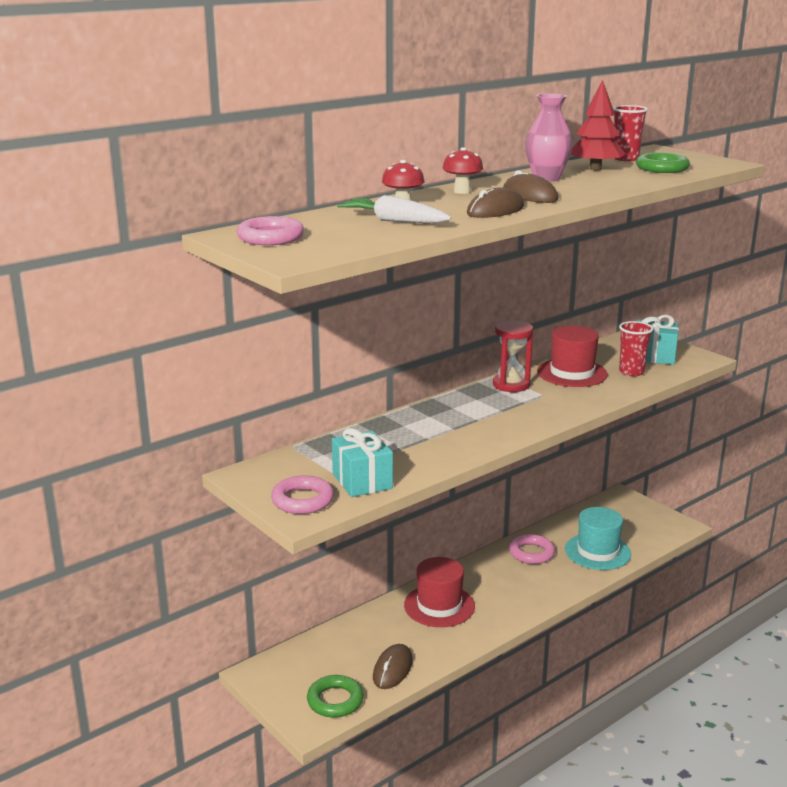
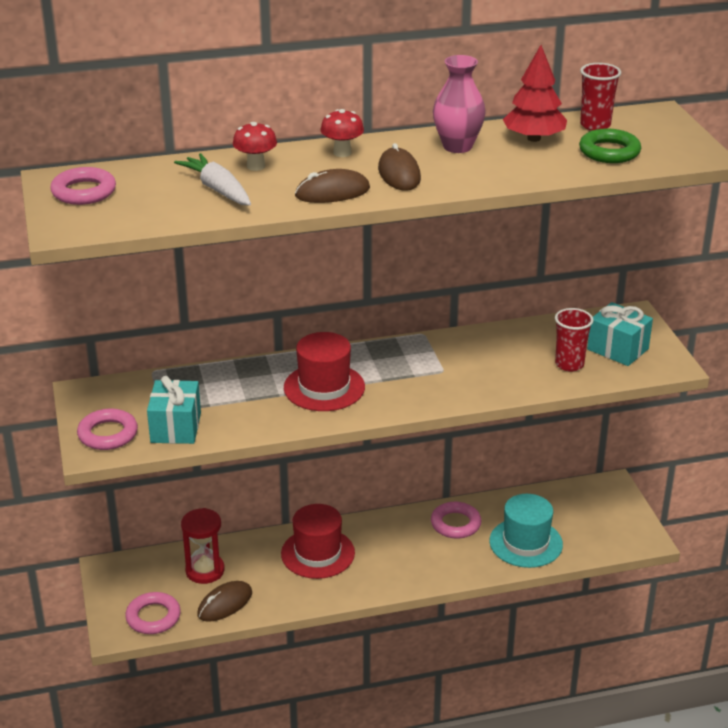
camera: 25 degrees right, 10 degrees up
green ring [307,675,364,718] -> pink ring [125,592,181,634]
red hourglass [493,320,533,392] -> red hourglass moved to [181,508,225,584]
red hat [537,326,608,387] -> red hat moved to [284,332,365,411]

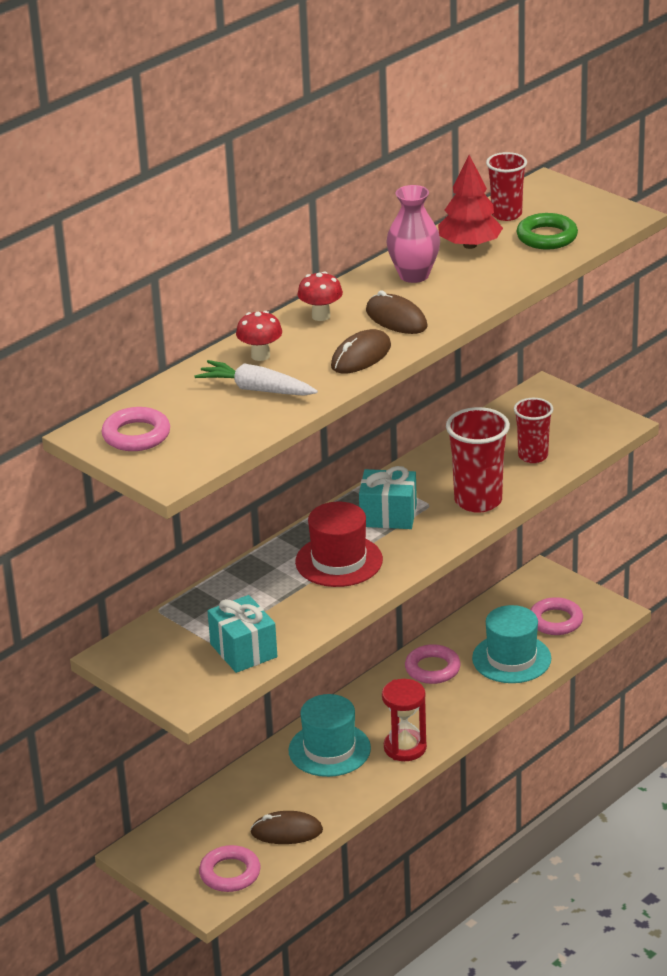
camera: 30 degrees left, 0 degrees up
pink ring [77,409,138,450] -> pink ring moved to [530,597,583,635]
red hourglass [181,508,225,584] -> red hourglass moved to [382,679,427,761]
brown mouse [197,581,252,622] -> brown mouse turned 75 degrees clockwise [250,811,323,844]
red hat [281,504,355,579] -> turquoise hat [288,694,371,777]
turquoise gift [587,302,653,366] -> turquoise gift moved to [359,466,417,529]
none -> red cup [446,407,510,513]

